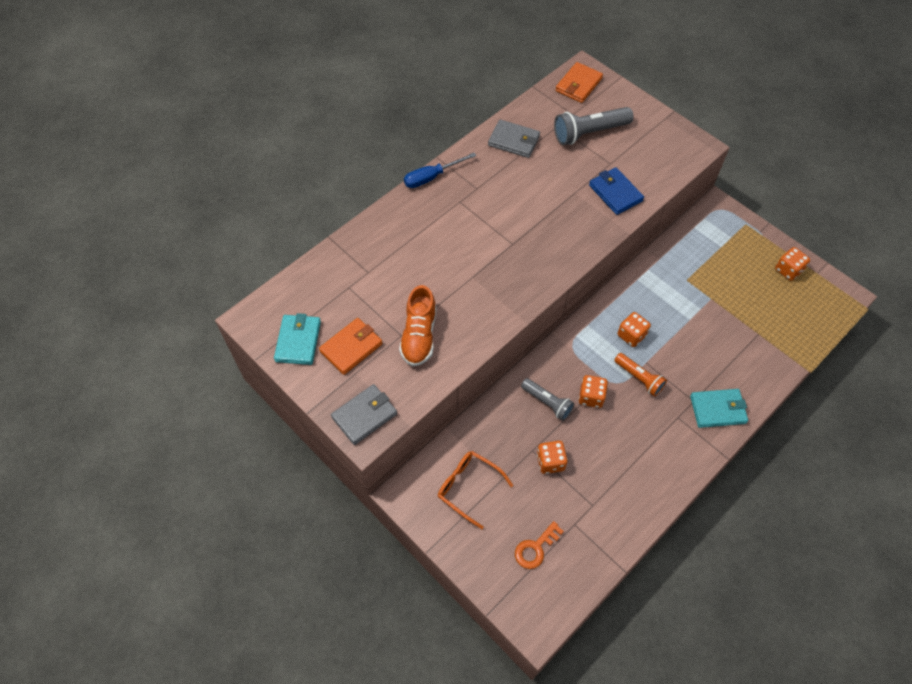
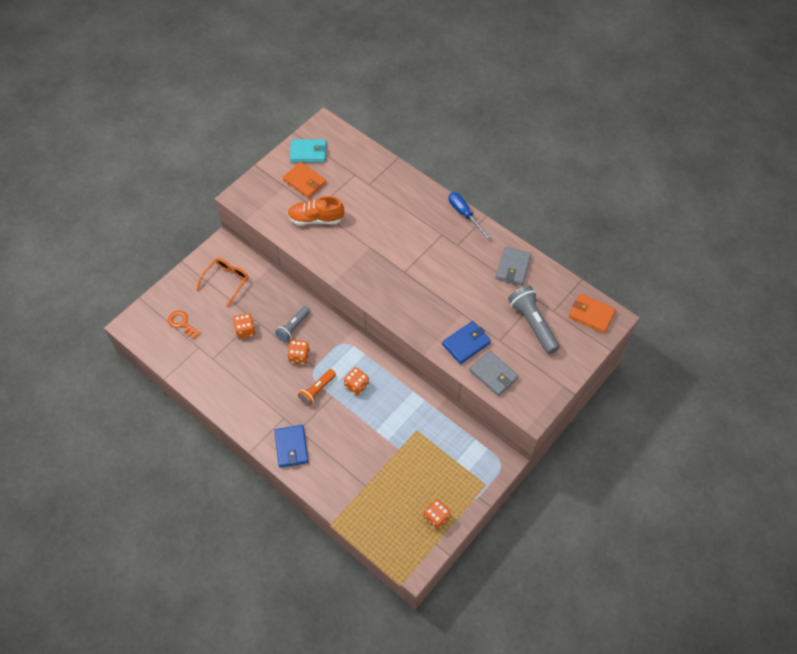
camera: 85 degrees right, 0 degrees up
grey wallet [331,384,397,445] -> grey wallet moved to [469,350,519,396]
turquoise wallet [690,389,748,428] -> blue wallet [274,425,309,468]

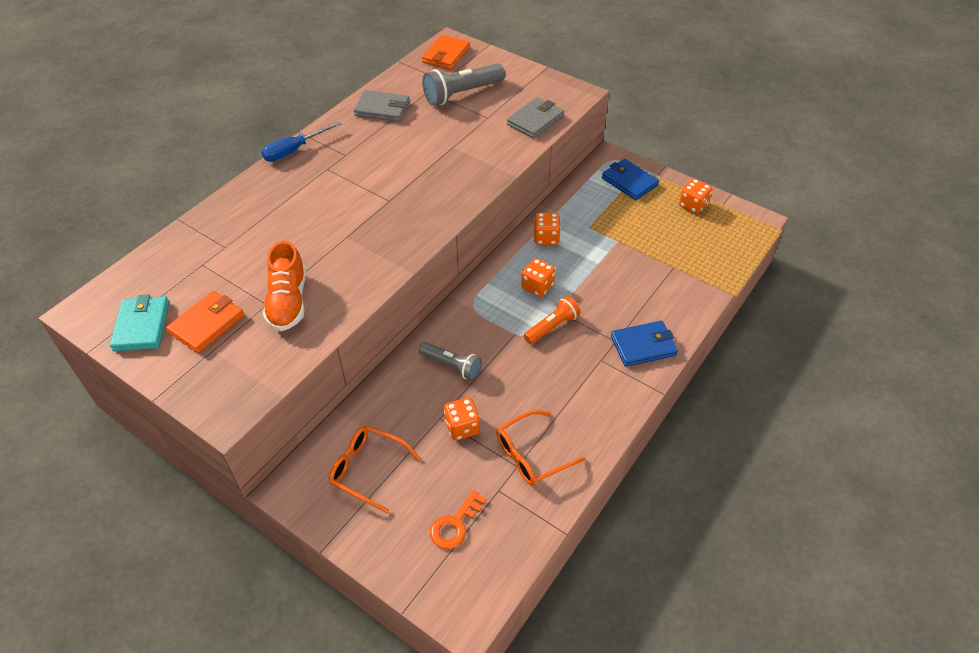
camera: 95 degrees left, 10 degrees down
orange dice [287,340,310,365] -> orange dice moved to [534,212,561,245]
orange flashlight [298,369,336,406] -> orange flashlight turned 75 degrees counterclockwise [524,296,580,344]
blue wallet [442,321,491,364] -> blue wallet moved to [602,159,659,200]
none -> orange glasses [496,410,586,486]

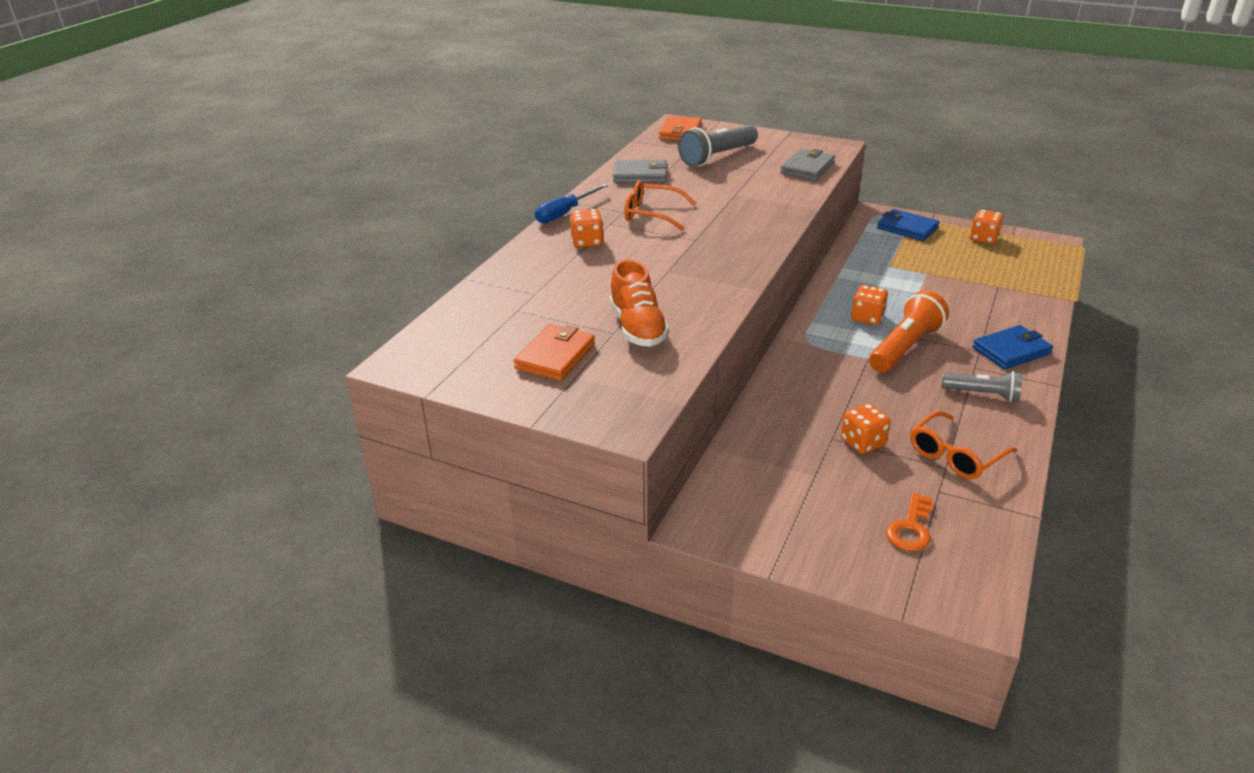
camera: 10 degrees left, 15 degrees down
turquoise wallet [110,294,169,351] -> none
orange glasses [329,425,421,513] -> orange glasses moved to [624,180,696,230]
grey flashlight [419,342,482,380] -> grey flashlight moved to [941,371,1022,402]
orange flashlight [524,296,580,344] -> orange flashlight [869,290,949,373], size x1.58
orange dice [534,212,561,245] -> orange dice moved to [570,209,604,248]

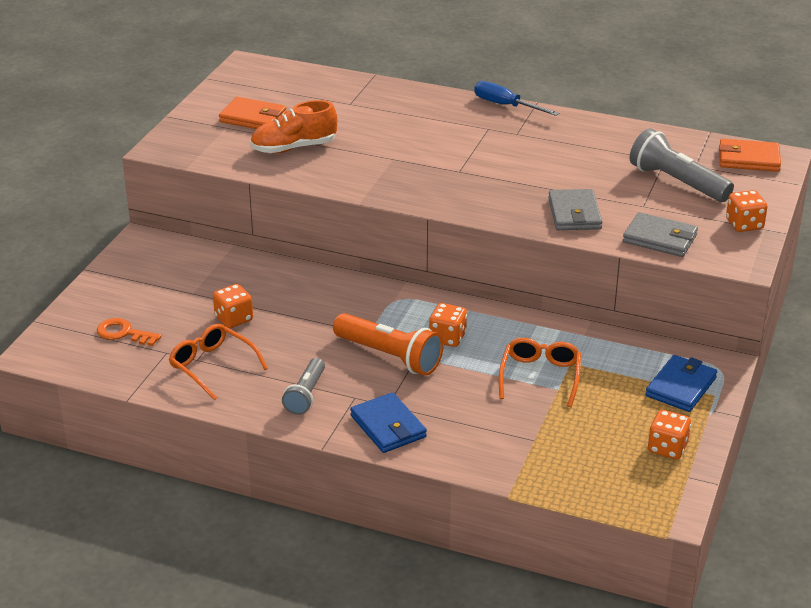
camera: 85 degrees right, 0 degrees up
orange dice [570,209,604,248] -> orange dice moved to [726,190,767,232]
grey wallet [613,160,668,183] -> grey wallet moved to [548,189,602,230]
orange glasses [624,180,696,230] -> orange glasses moved to [499,338,581,407]

